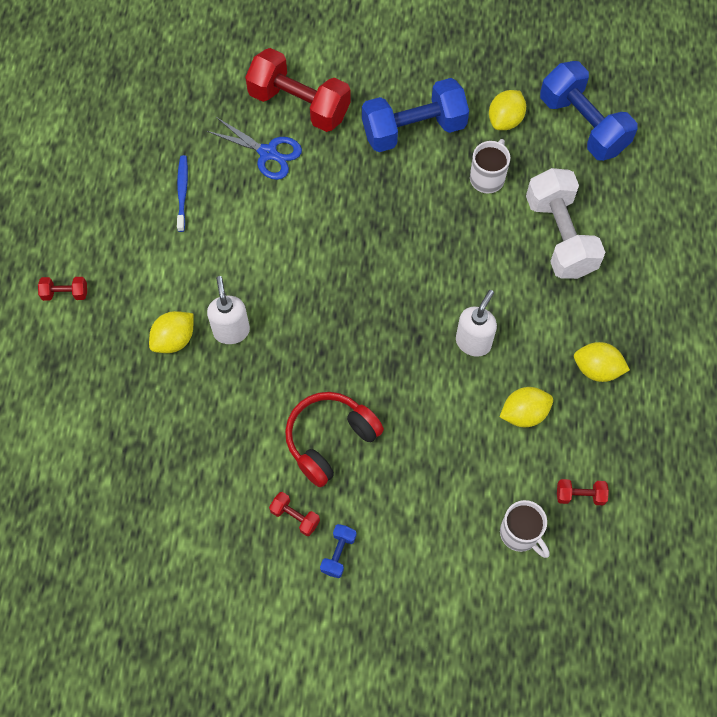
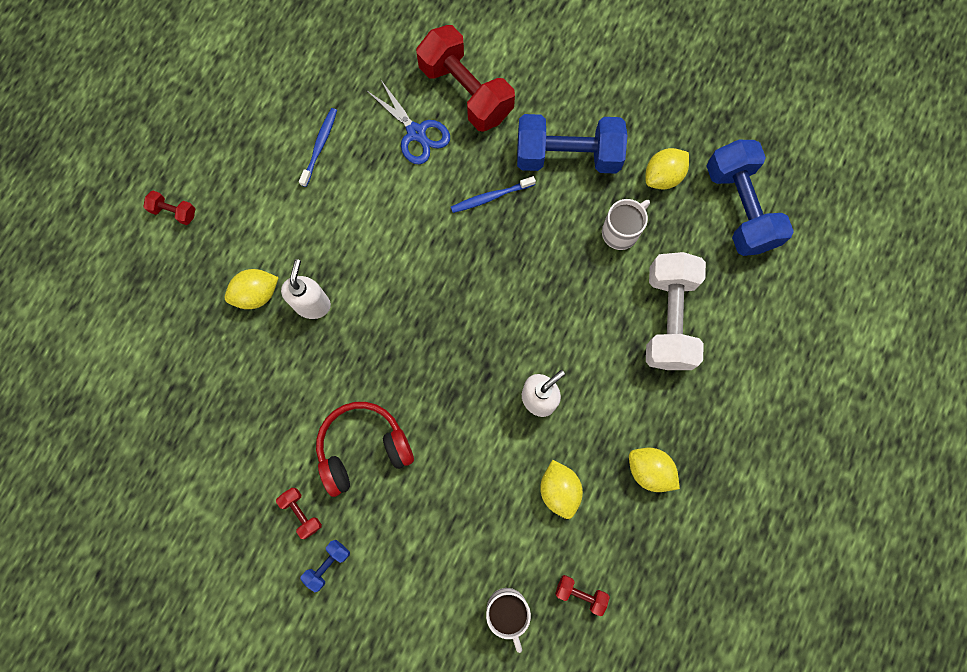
camera: 20 degrees right, 10 degrees up
yellow lemon [500,387,553,427] -> yellow lemon turned 75 degrees clockwise [540,460,583,519]
none -> blue toothbrush [451,176,536,213]

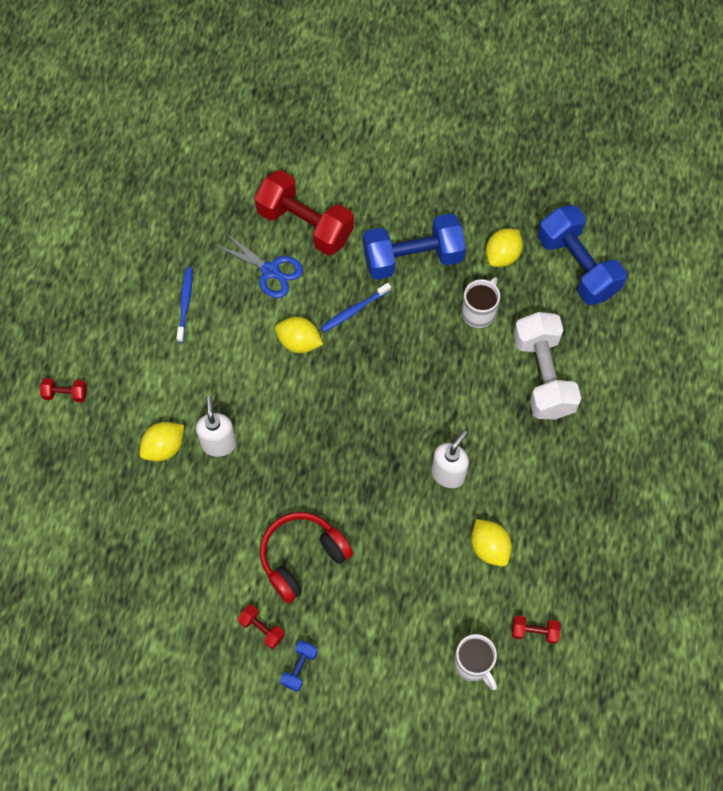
camera: 15 degrees left, 10 degrees down
yellow lemon [629,448,680,492] -> yellow lemon moved to [275,317,323,353]

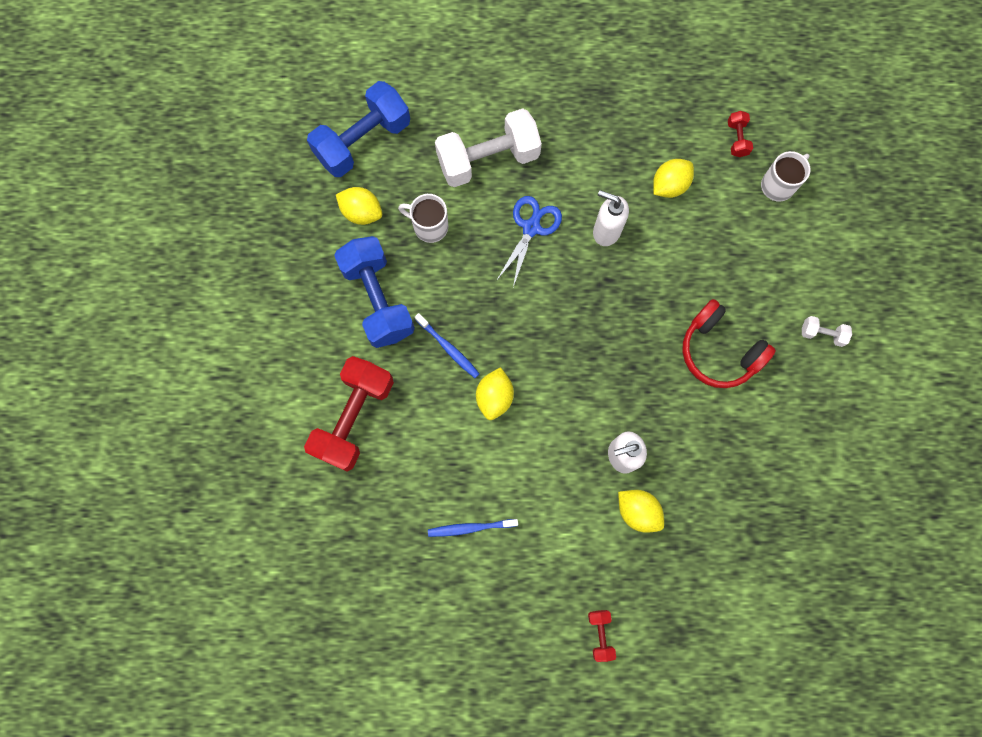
camera: 100 degrees left, 10 degrees up
blue scissors [215,232,303,298] -> blue scissors moved to [496,196,562,287]
red dumbbell [238,605,285,649] -> none
blue dumbbell [280,641,318,692] -> white dumbbell [802,316,852,347]

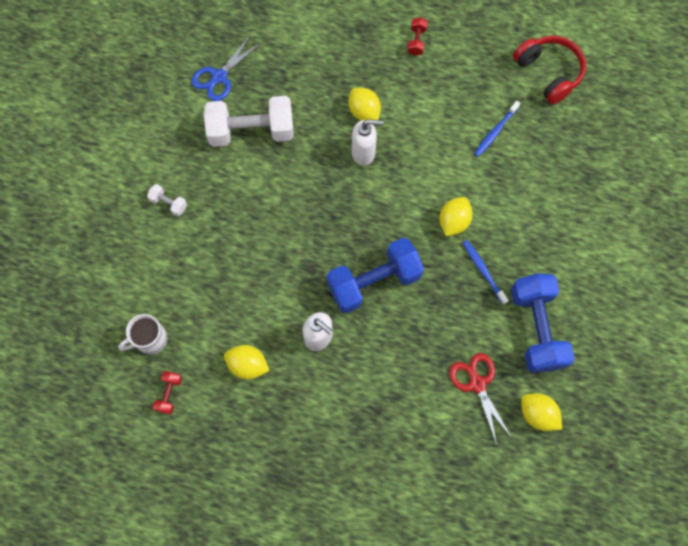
camera: 165 degrees left, 5 degrees down
red dumbbell [304,356,394,471] -> none
blue dumbbell [307,81,410,177] -> blue dumbbell moved to [326,238,424,313]
white mug [398,194,448,243] -> red scissors [449,353,512,445]
blue toothbrush [428,519,518,537] -> blue toothbrush turned 120 degrees clockwise [474,101,520,157]
white dumbbell [435,108,542,187] -> white dumbbell moved to [204,96,294,147]
blue scissors [496,196,562,287] -> blue scissors moved to [192,35,261,101]
yellow lemon [653,159,694,198] -> yellow lemon turned 45 degrees clockwise [224,345,270,379]
red headphones [683,299,776,388] -> red headphones moved to [513,36,586,104]

